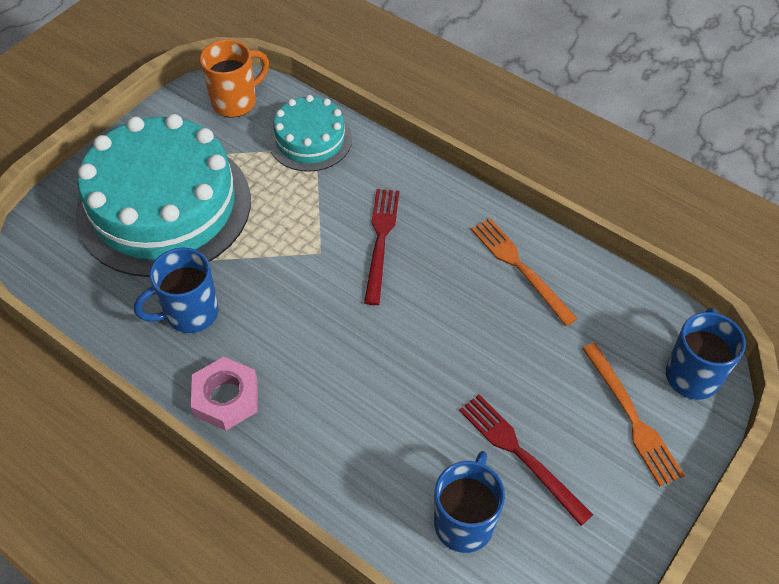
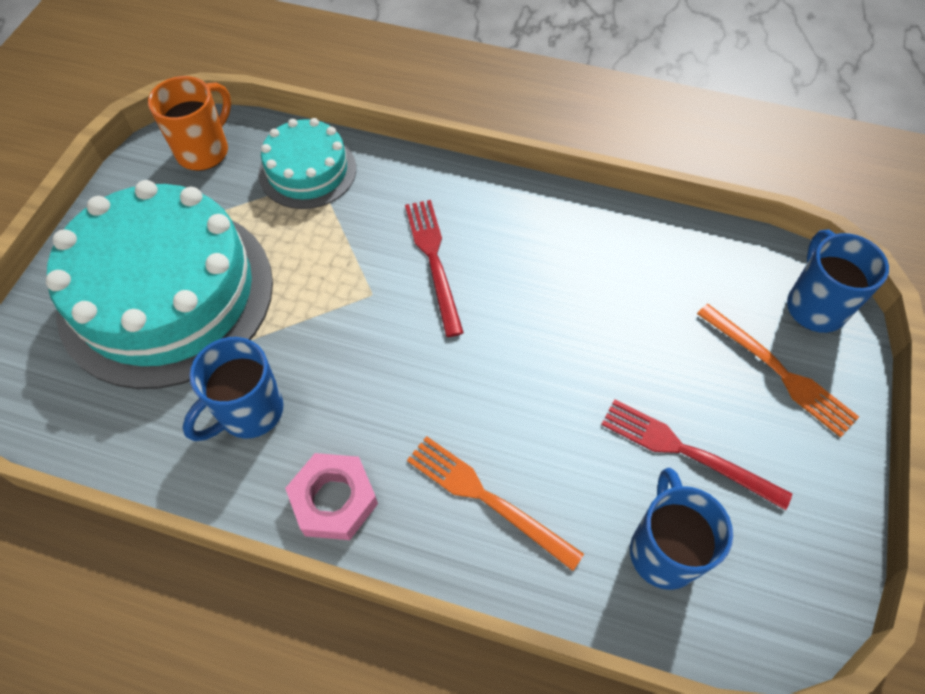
camera: 20 degrees left, 5 degrees up
orange fork [471,218,578,326] -> orange fork moved to [407,436,584,571]

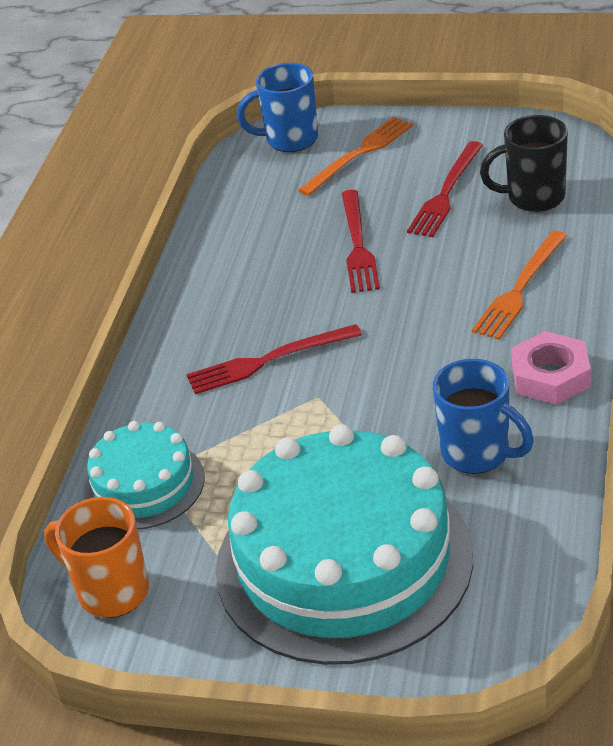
camera: 90 degrees left, 20 degrees down
blue mug [630,468,733,590] -> black mug [480,115,568,212]
none -> red fork [342,190,380,293]

